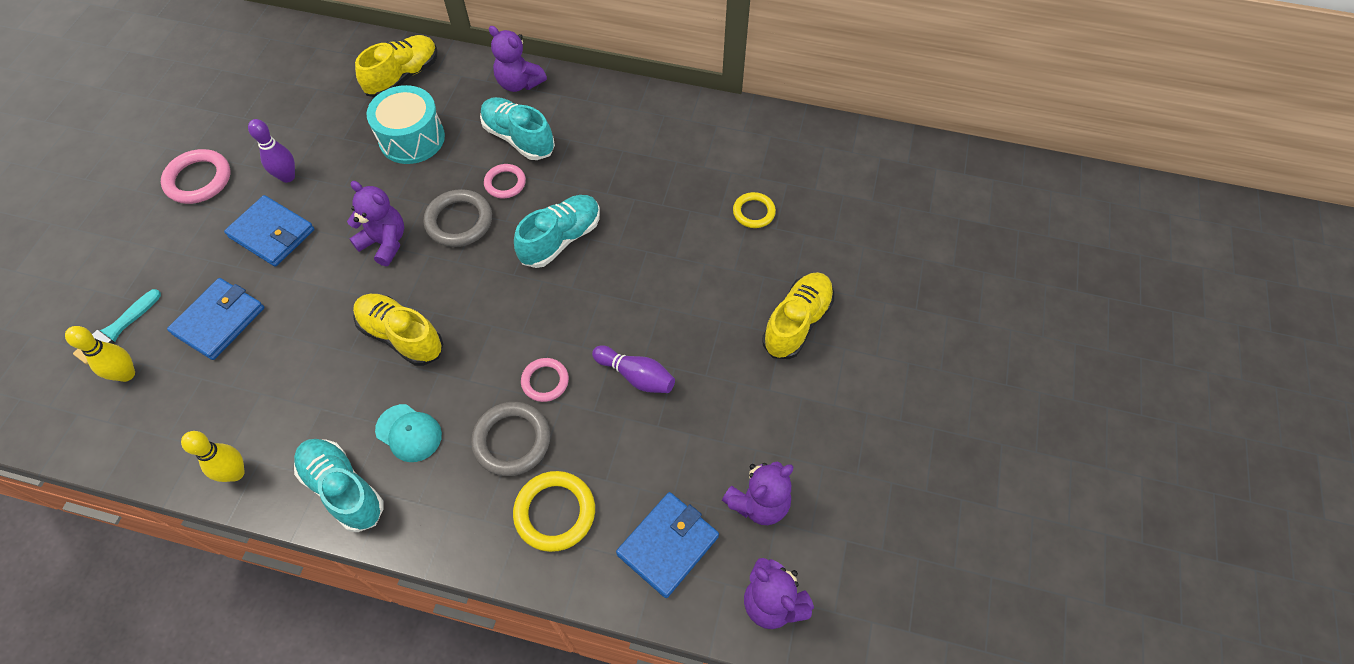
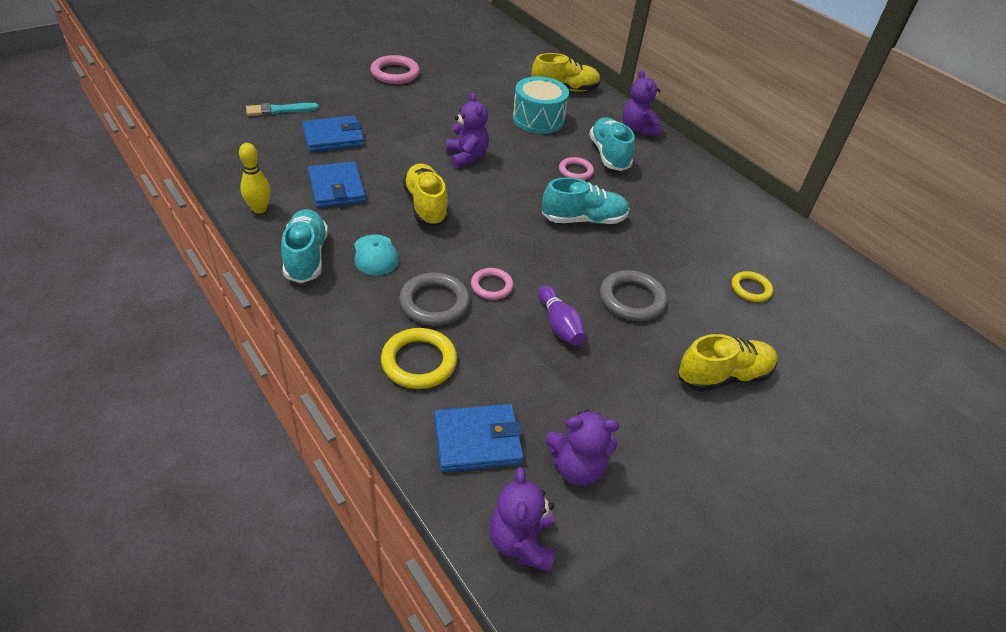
camera: 35 degrees right, 15 degrees down
yellow bowling pin [65,326,135,382] -> none
blue wallet [224,195,315,267] -> blue wallet moved to [308,161,366,208]
purple bowling pin [248,119,295,183] -> none
grey ring [423,189,492,247] -> grey ring moved to [600,270,667,321]

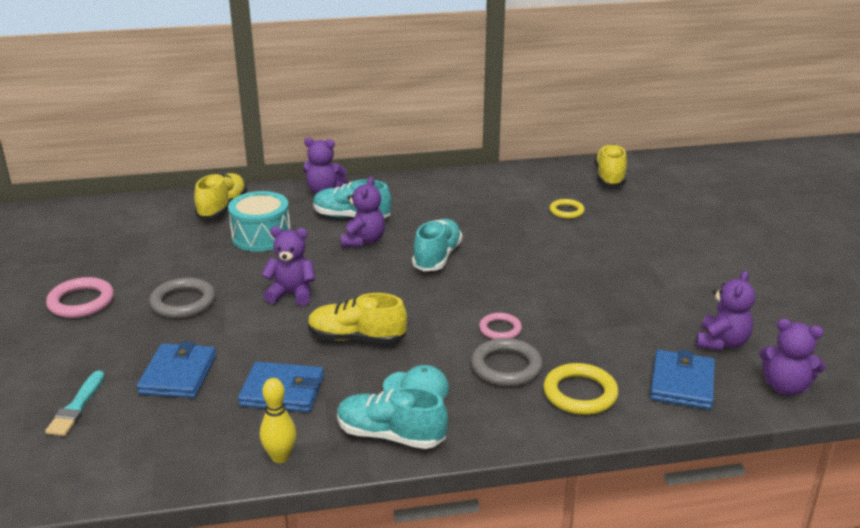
camera: 60 degrees left, 15 degrees down
purple bowling pin [538,285,585,346] -> none
pink ring [559,157,594,180] -> purple teddy bear [341,177,385,247]
grey ring [600,270,667,321] -> grey ring moved to [149,278,216,318]
yellow shoe [678,334,777,392] -> yellow shoe moved to [594,144,627,187]

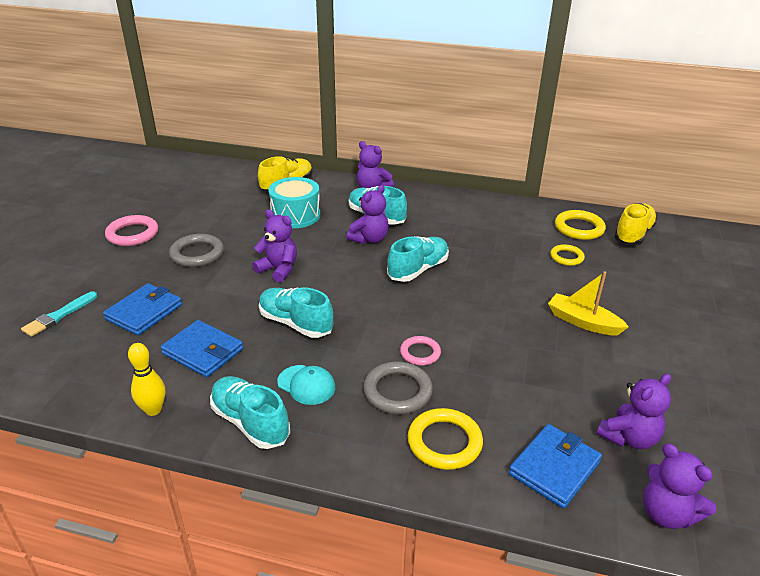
camera: 25 degrees right, 5 degrees up
yellow shoe [308,293,407,344] -> turquoise shoe [259,287,333,338]
none -> yellow boat [548,271,629,336]
none -> yellow ring [555,210,606,240]

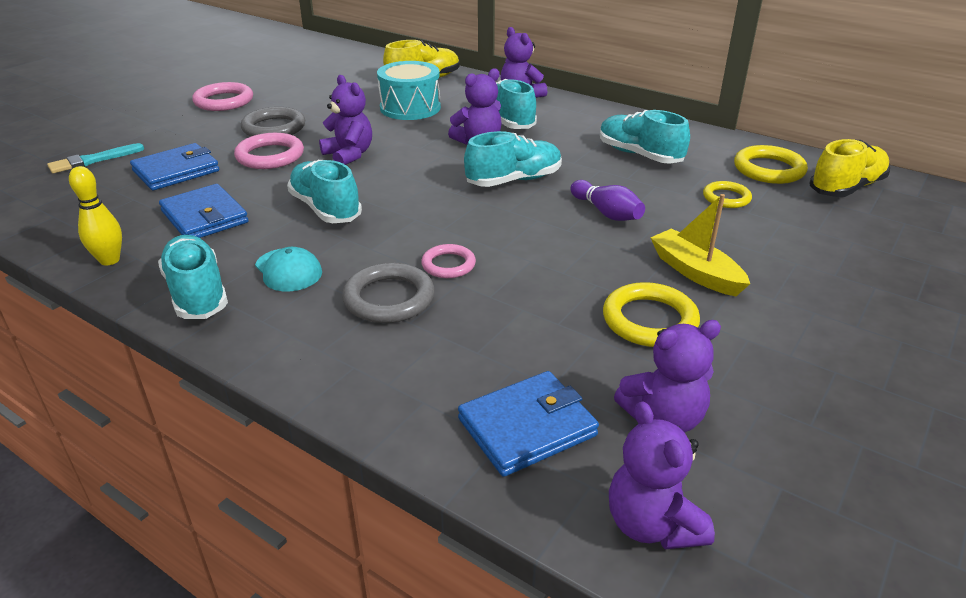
camera: 20 degrees right, 0 degrees up
yellow ring [408,408,483,470] -> yellow ring moved to [603,282,700,347]
none -> pink ring [234,133,304,169]
none -> purple bowling pin [571,180,645,221]
none -> turquoise shoe [600,110,690,164]

